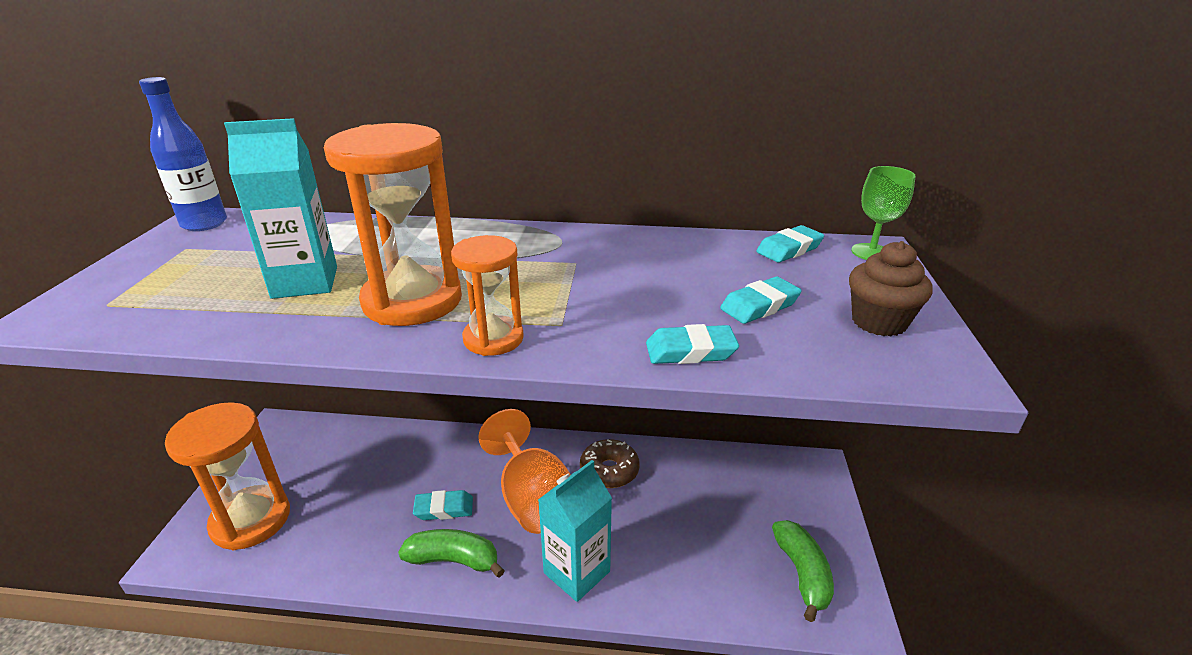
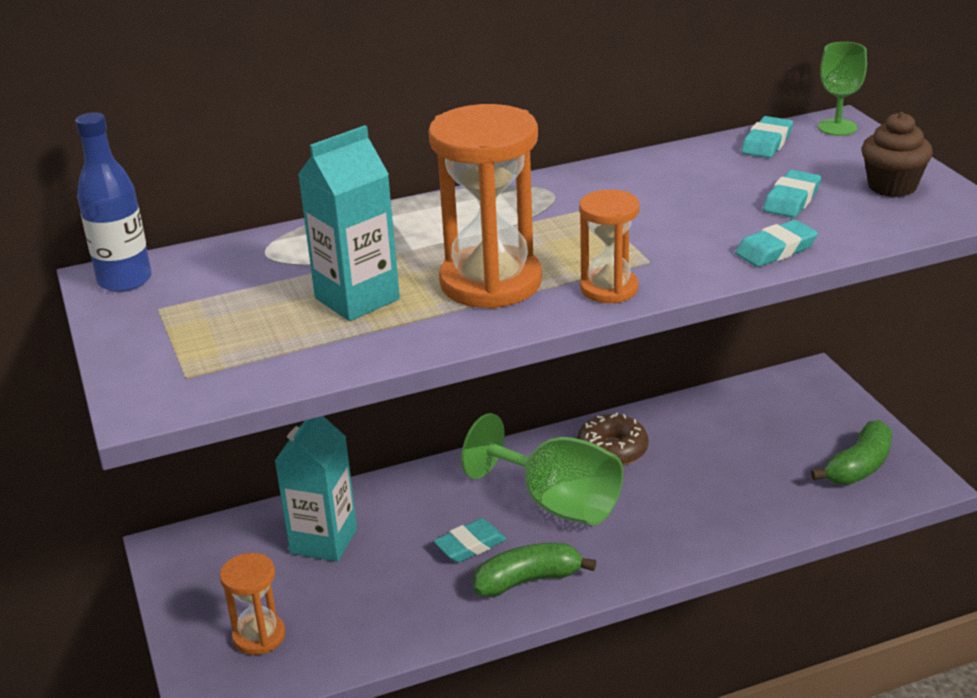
camera: 25 degrees left, 0 degrees up
orange hourglass [165,402,290,550] -> orange hourglass [220,553,285,655], size x0.56
orange goblet [478,409,571,534] -> green goblet [461,413,623,525]
turquoise carton [538,460,612,602] -> turquoise carton moved to [275,416,357,562]
green banana [772,520,834,622] -> green banana turned 75 degrees clockwise [811,420,892,485]

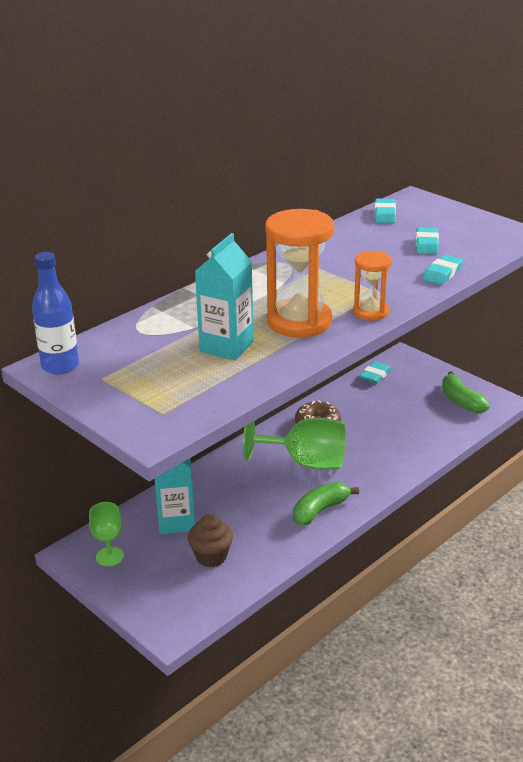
camera: 25 degrees left, 0 degrees up
orange hourglass [220,553,285,655] -> none
turquoise eraser [433,518,506,562] -> turquoise eraser moved to [360,361,391,384]
green banana [811,420,892,485] -> green banana turned 135 degrees clockwise [442,371,490,413]
green goblet [818,42,867,136] -> green goblet moved to [89,502,124,567]
brown cupcake [861,112,933,197] -> brown cupcake moved to [188,514,233,567]

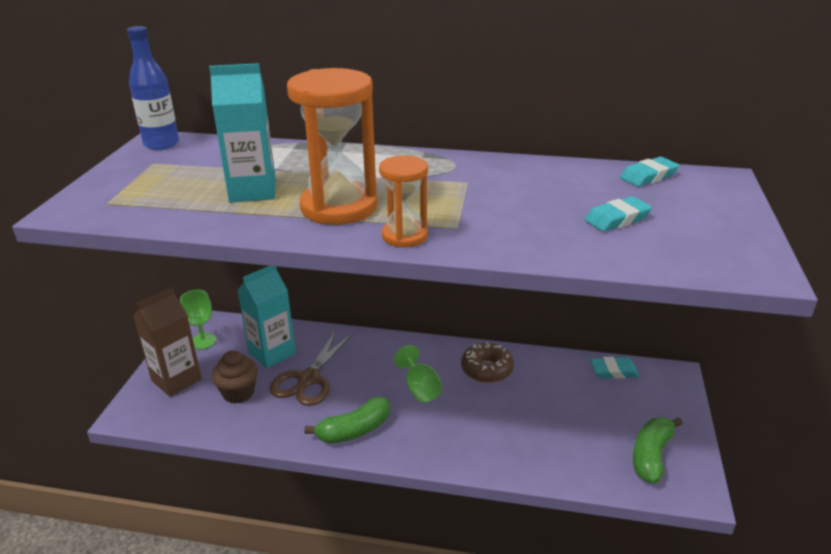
camera: 55 degrees right, 0 degrees up
green goblet [243,418,346,470] -> green goblet [394,345,442,403], size x0.56
green banana [293,482,359,526] -> green banana turned 135 degrees clockwise [304,397,390,444]
turquoise eraser [423,255,463,285] -> none
none -> brown carton [133,287,202,397]
none -> brown scissors [269,330,353,406]

